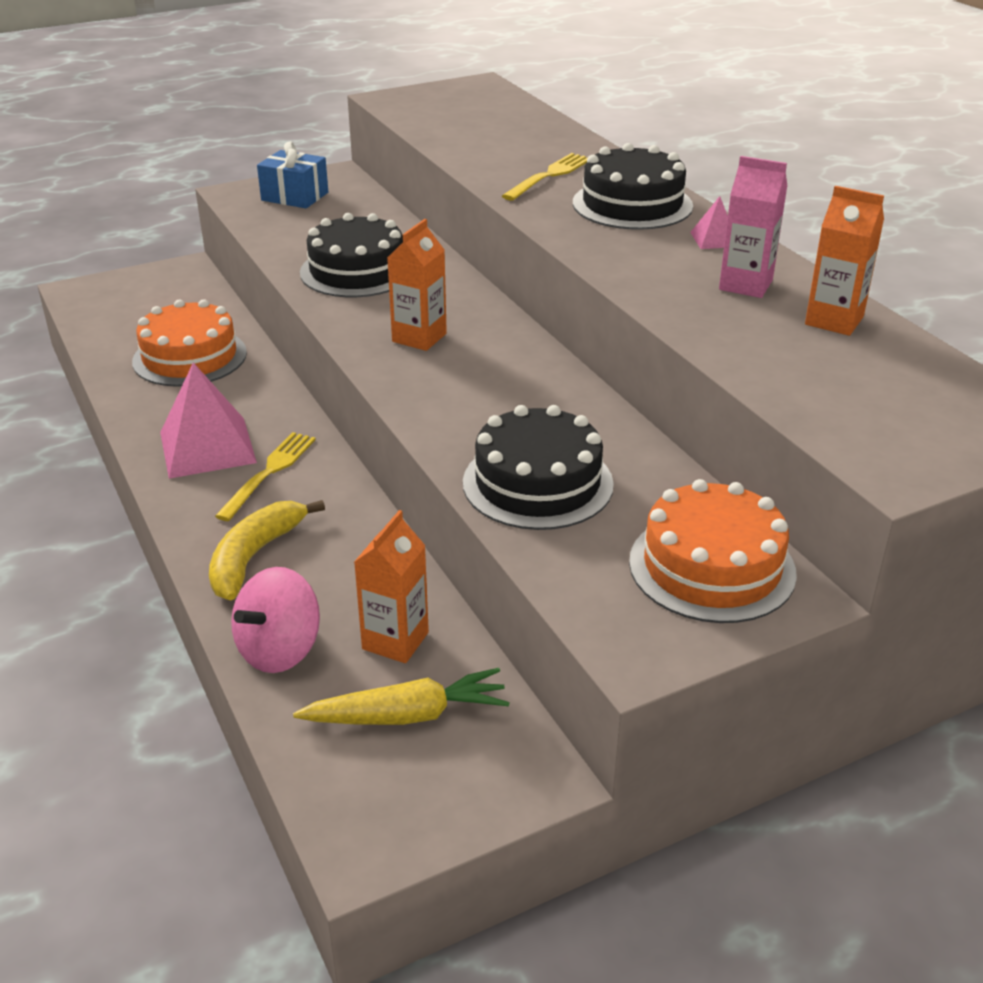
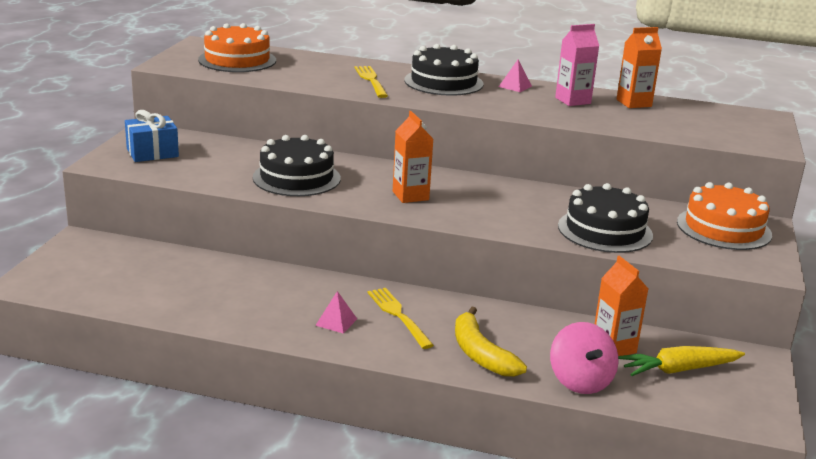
camera: 50 degrees left, 10 degrees down
orange cake [132,299,247,387] -> orange cake moved to [198,23,276,72]
pink pyramid [160,362,257,479] -> pink pyramid [315,291,357,334], size x0.46
yellow carrot [293,668,510,725] -> yellow carrot turned 135 degrees counterclockwise [618,346,745,376]

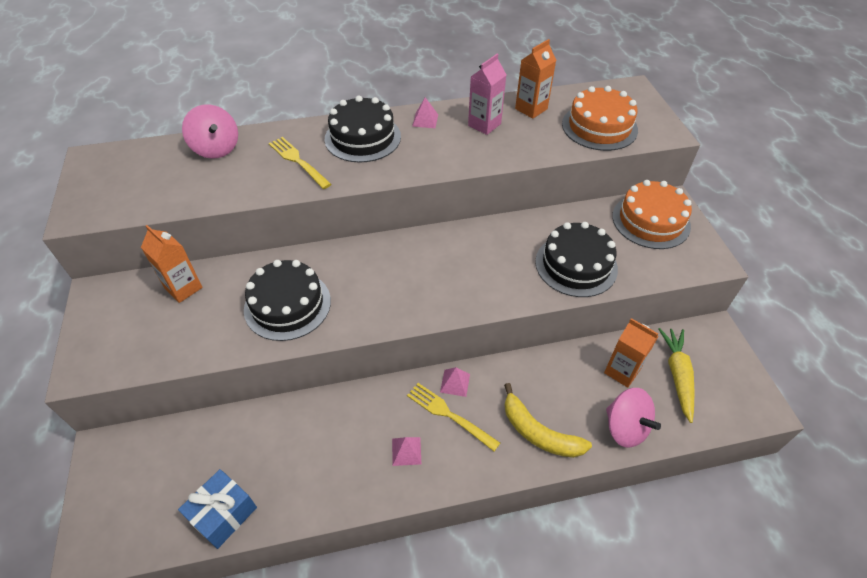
camera: 25 degrees left, 25 degrees up
blue gift [125,110,179,162] -> blue gift moved to [178,469,257,549]
orange cake [198,23,276,72] -> orange cake moved to [562,86,638,151]
orange carton [393,111,433,203] -> orange carton moved to [141,225,203,303]
yellow carrot [618,346,745,376] -> yellow carrot turned 135 degrees clockwise [658,328,695,423]
none -> pink spinning top [182,104,238,159]
none -> pink pyramid [440,367,470,397]

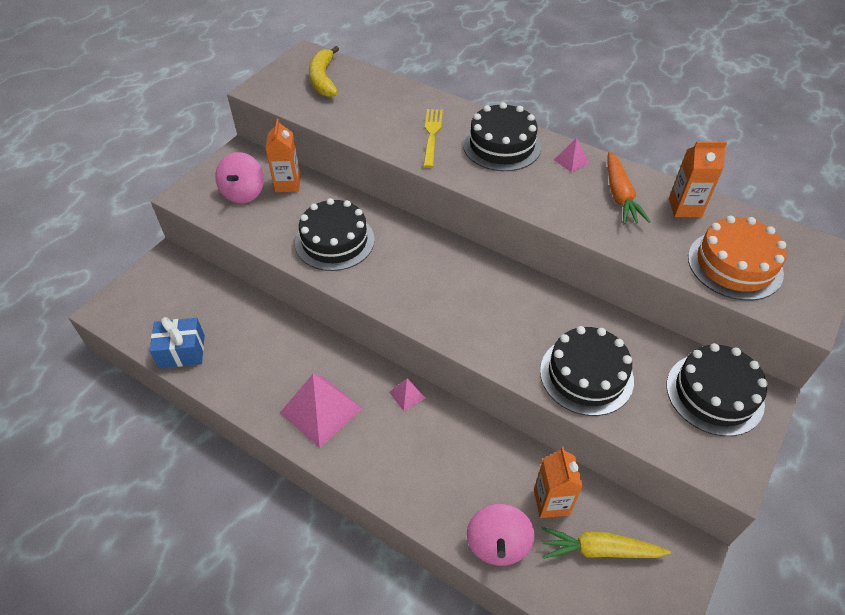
camera: 45 degrees right, 0 degrees up
pink spinning top [182,104,238,159] -> pink spinning top moved to [215,152,264,203]
pink pyramid [392,437,421,466] -> pink pyramid [280,374,362,448], size x2.16
yellow fork [407,383,500,451] -> none
pink carton [468,54,506,135] -> orange carrot [607,151,651,225]
yellow banana [504,383,592,458] -> yellow banana moved to [309,46,339,97]
orange cake [612,180,692,249] -> black cake [667,343,768,436]
yellow carrot [658,328,695,423] -> yellow carrot turned 135 degrees counterclockwise [541,527,671,559]

